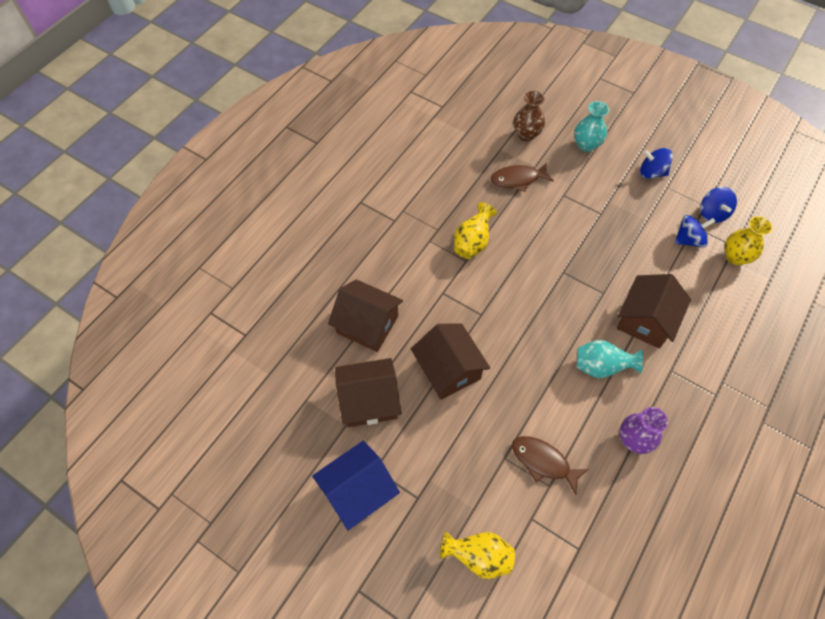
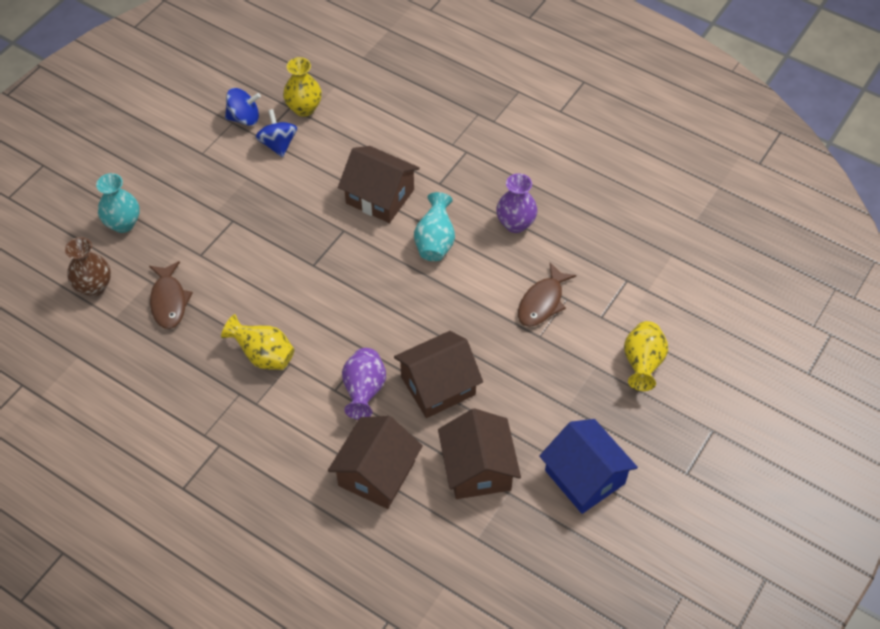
camera: 90 degrees left, 5 degrees down
blue spinning top [640,148,673,179] -> none
none -> purple vase [342,348,386,420]

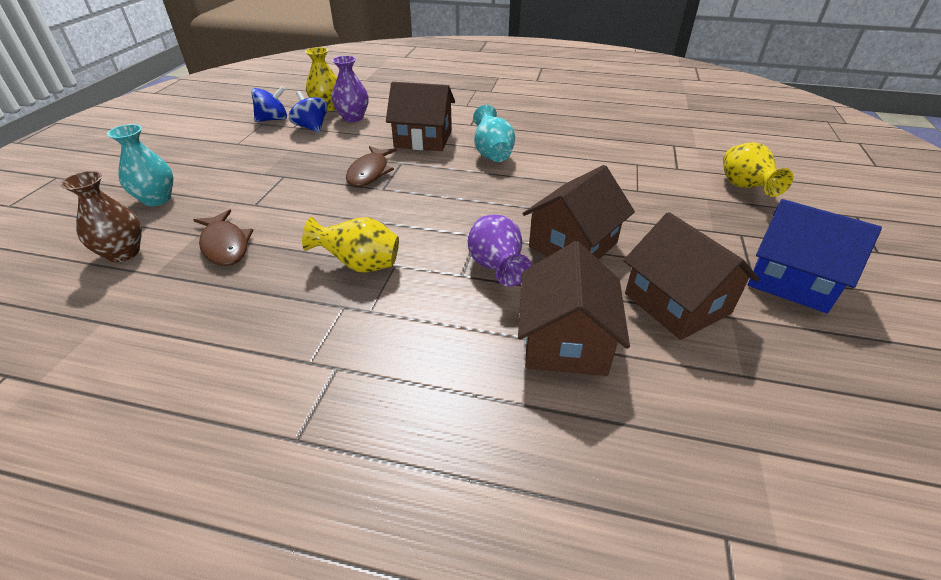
camera: 20 degrees left, 15 degrees down
purple vase [496,173,537,233] -> purple vase moved to [332,56,369,122]
brown fish [518,263,577,327] -> brown fish moved to [346,146,397,187]

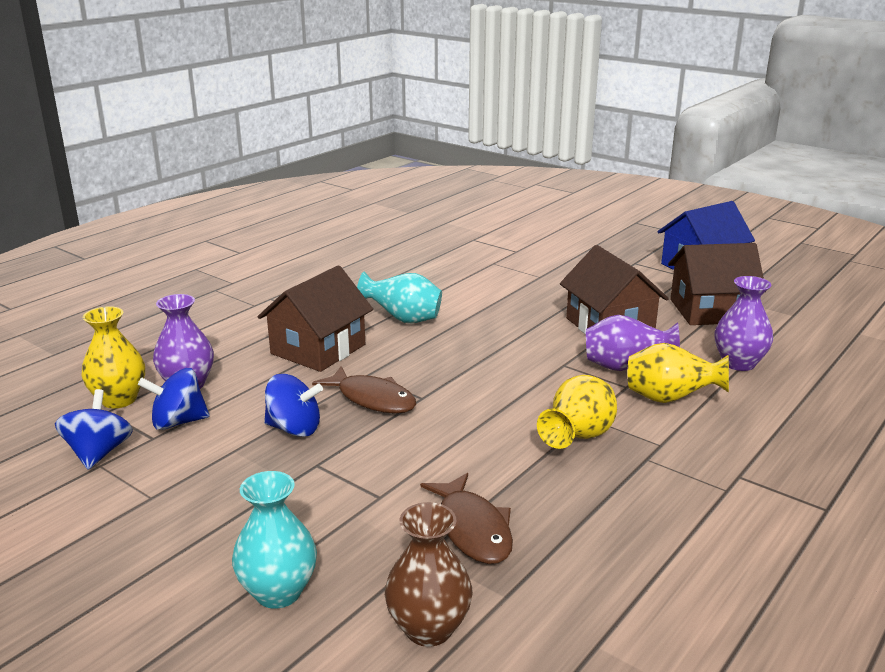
camera: 65 degrees left, 15 degrees down
brown fish [193,209,253,266] -> brown fish turned 75 degrees clockwise [420,473,513,564]
brown house [518,241,630,376] -> purple vase [715,276,773,371]
yellow vase [723,142,793,197] -> yellow vase moved to [628,343,729,403]
none -> blue spinning top [264,374,323,437]

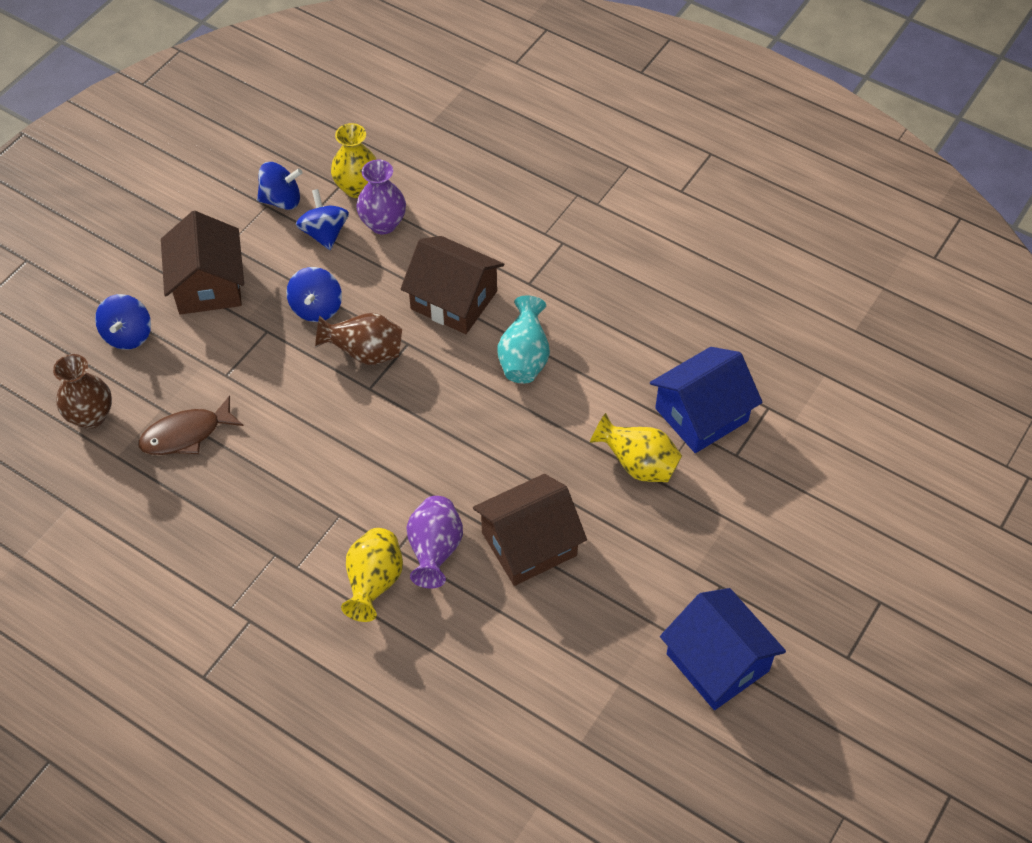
camera: 85 degrees right, 30 degrees up
turquoise vase [232,471,317,609] -> blue spinning top [95,294,151,350]
brown fish [312,366,416,413] -> brown vase [315,313,402,365]
yellow vase [537,375,617,449] -> yellow vase moved to [590,413,682,482]
brown house [668,243,764,325] -> brown house moved to [161,211,244,315]
purple vase [715,276,773,371] -> none
none -> blue house [650,347,763,453]

